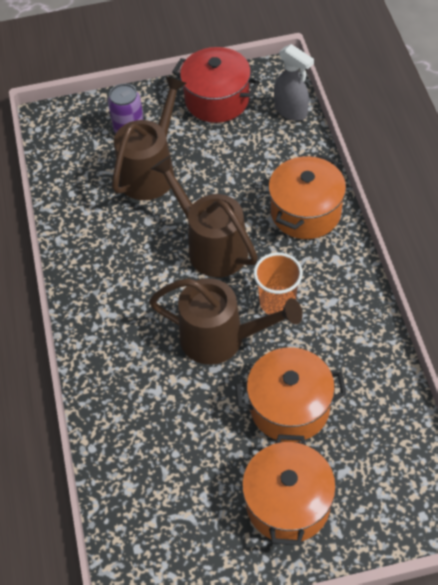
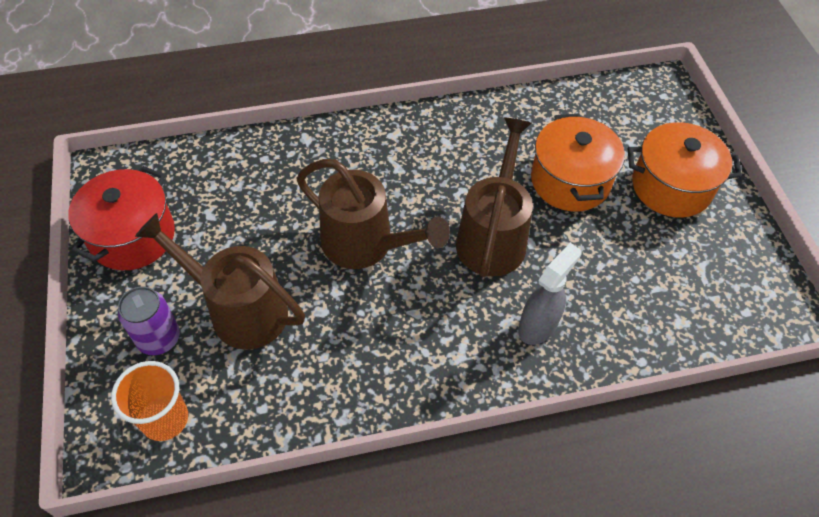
camera: 95 degrees left, 0 degrees up
brown watering can [151,155,258,277] -> brown watering can turned 105 degrees counterclockwise [297,159,450,269]
orange cup [254,252,303,315] -> orange cup moved to [111,361,188,441]
orange pot [268,154,346,239] -> none
grey spray bottle [274,44,314,121] -> grey spray bottle moved to [518,243,582,345]

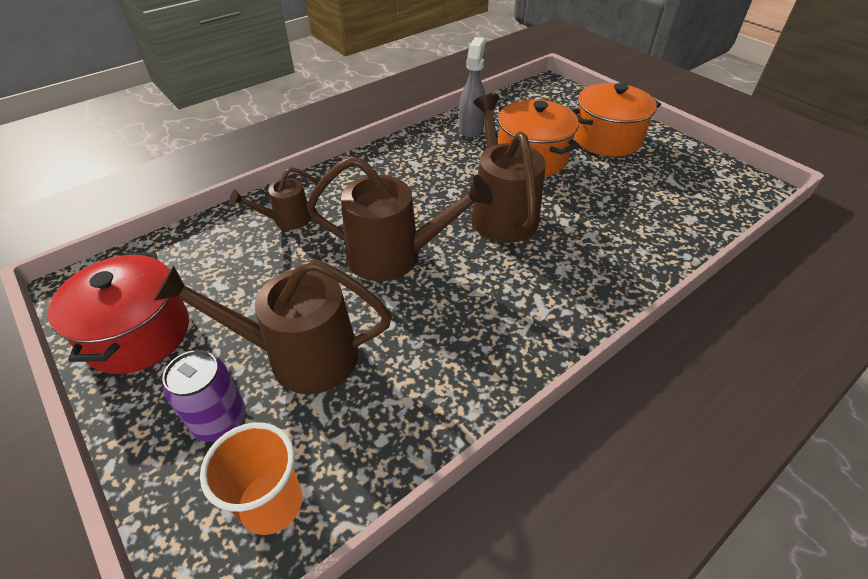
camera: 25 degrees left, 10 degrees down
grey spray bottle [518,243,582,345] -> grey spray bottle moved to [459,37,486,138]
none -> brown watering can [230,167,318,230]

